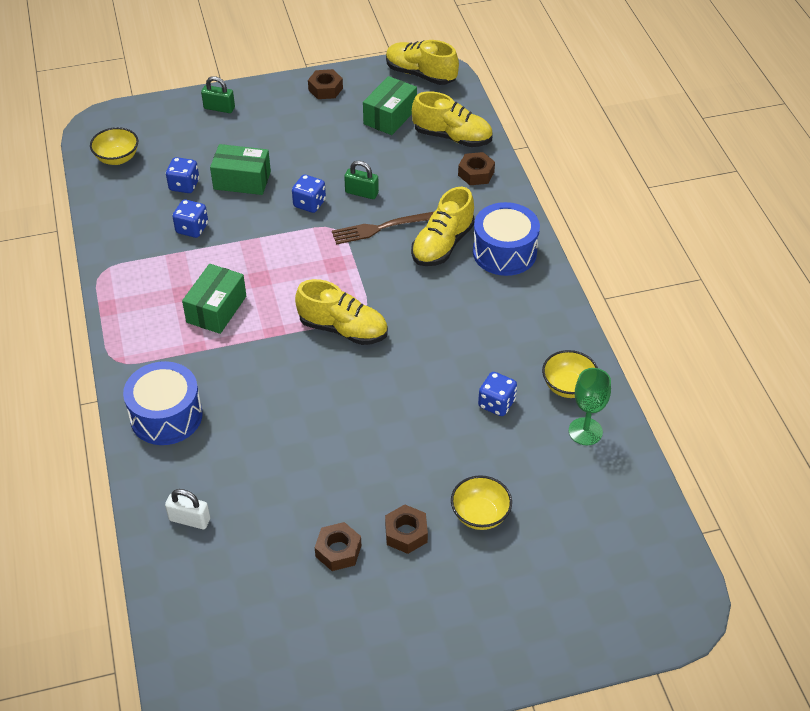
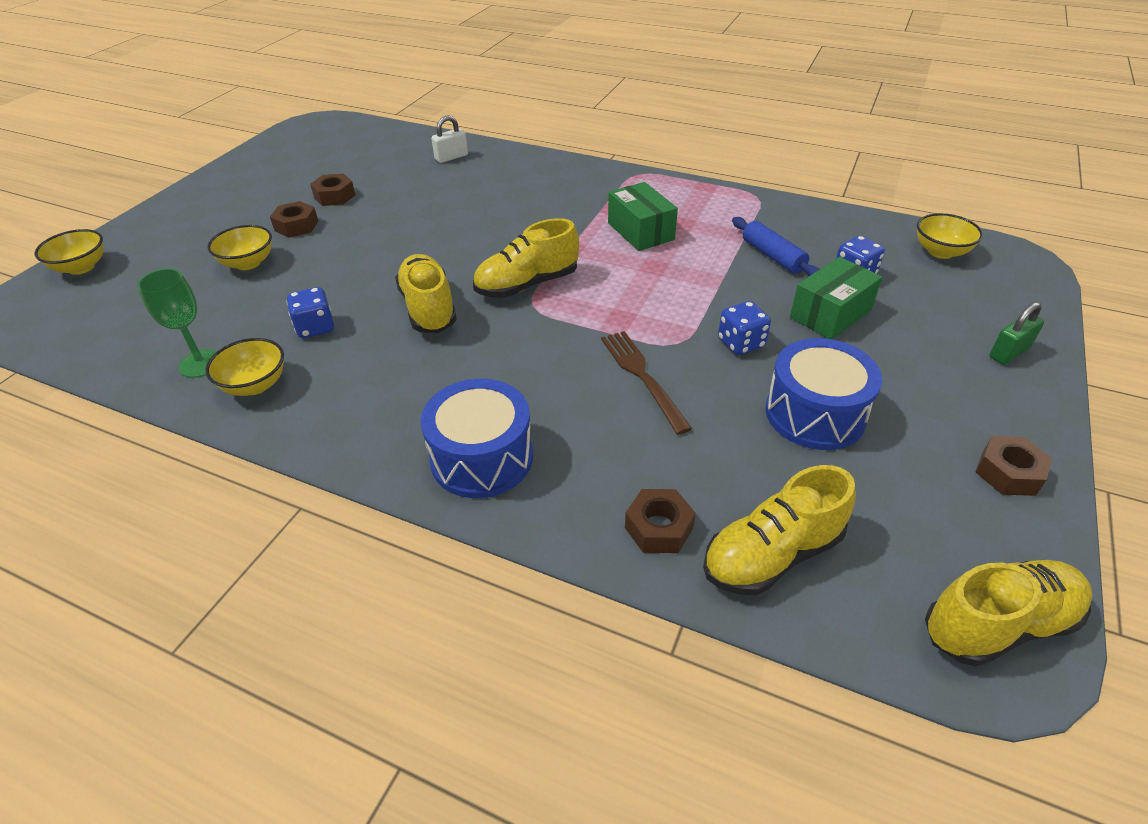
camera: 130 degrees right, 5 degrees down
blue drum [123,361,203,445] -> blue drum moved to [766,338,882,450]
blue dice [173,200,208,238] -> blue rolling pin [732,217,820,276]
brown fork [332,211,435,245] -> brown fork turned 45 degrees counterclockwise [601,331,692,435]
green padlock [344,161,379,199] -> none
green box [363,76,417,135] -> none
yellow shoe [411,187,475,266] -> yellow shoe moved to [395,254,457,333]
none -> yellow bowl [35,229,104,275]

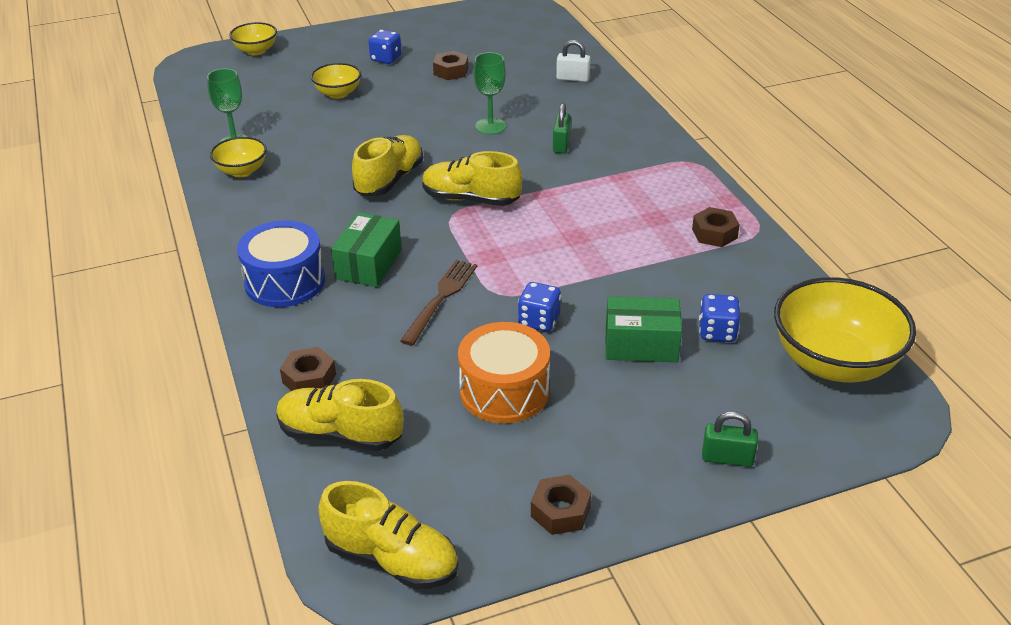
camera: 45 degrees right, 5 degrees down
brown nut [270,201,318,238] -> brown nut moved to [692,207,740,247]
blue dice [286,287,334,338] -> blue dice moved to [368,30,402,64]
green box [608,182,678,251] -> green box moved to [331,212,402,287]
blue rolling pin [732,217,820,276] -> none
blue drum [766,338,882,450] -> orange drum [458,322,550,423]
yellow bowl [917,213,983,259] -> yellow bowl [774,277,916,382], size x1.92
none -> green goblet [473,52,506,134]
none -> green padlock [553,103,571,154]

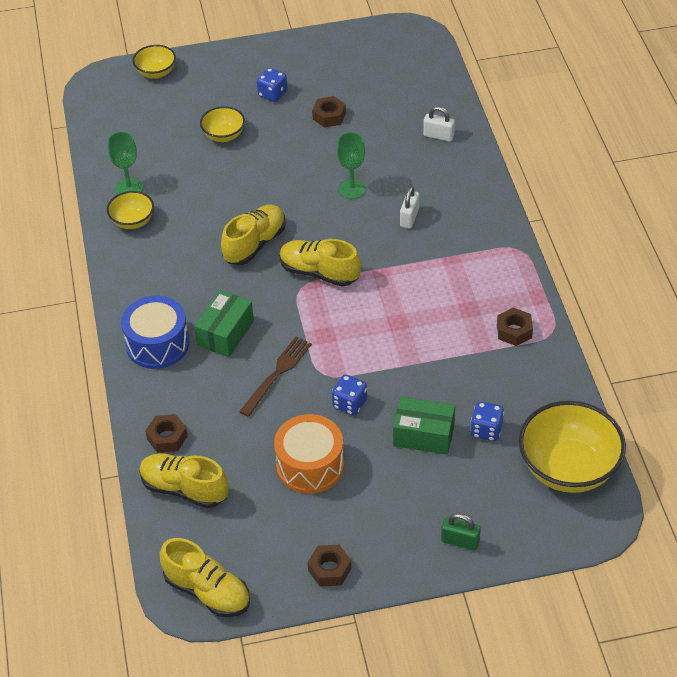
camera: 10 degrees right, 10 degrees up
green padlock [553,103,571,154] -> white padlock [400,186,419,228]

